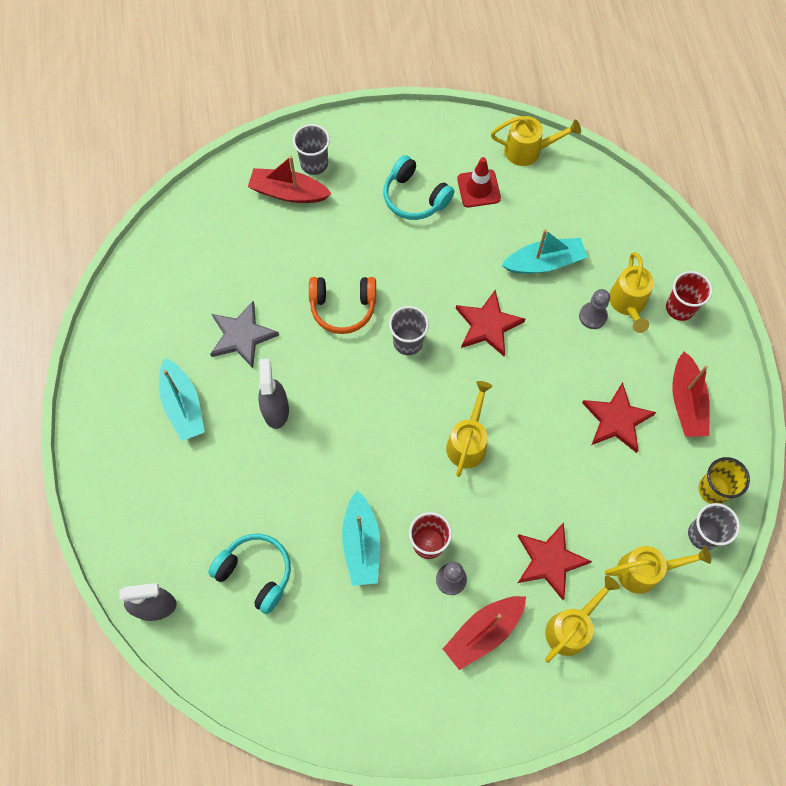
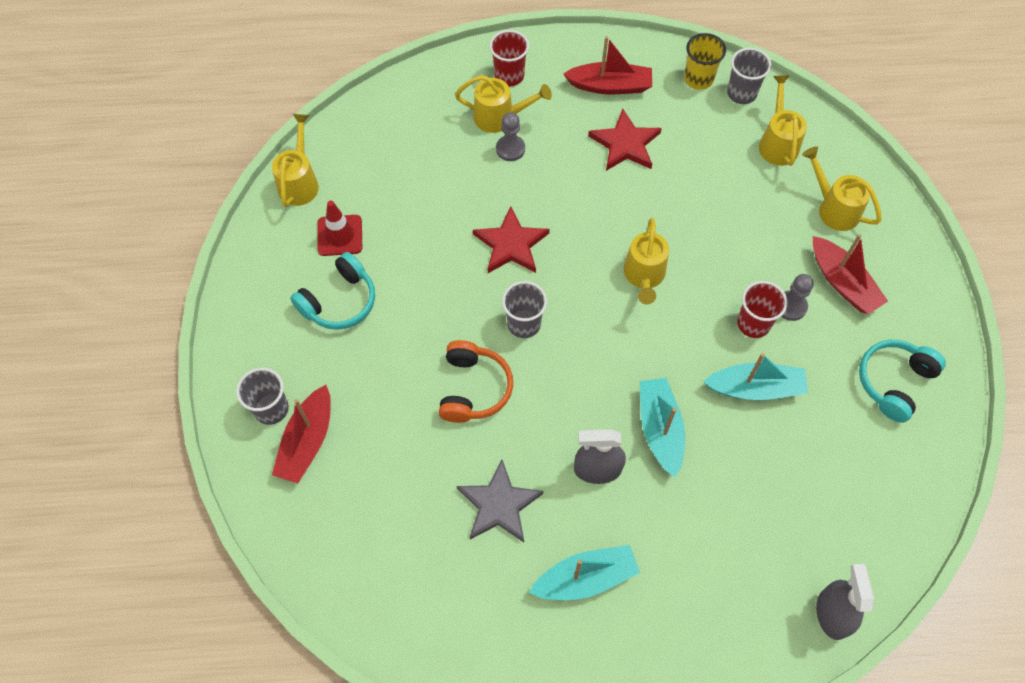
camera: 85 degrees left, 5 degrees down
turquoise headphones [208,534,291,614] -> turquoise headphones moved to [859,340,946,423]
yellow watering can [446,381,492,477] -> yellow watering can turned 105 degrees counterclockwise [624,218,669,305]
turquoise boat [501,229,587,274] -> turquoise boat moved to [640,378,685,477]
red star [518,522,592,600] -> none

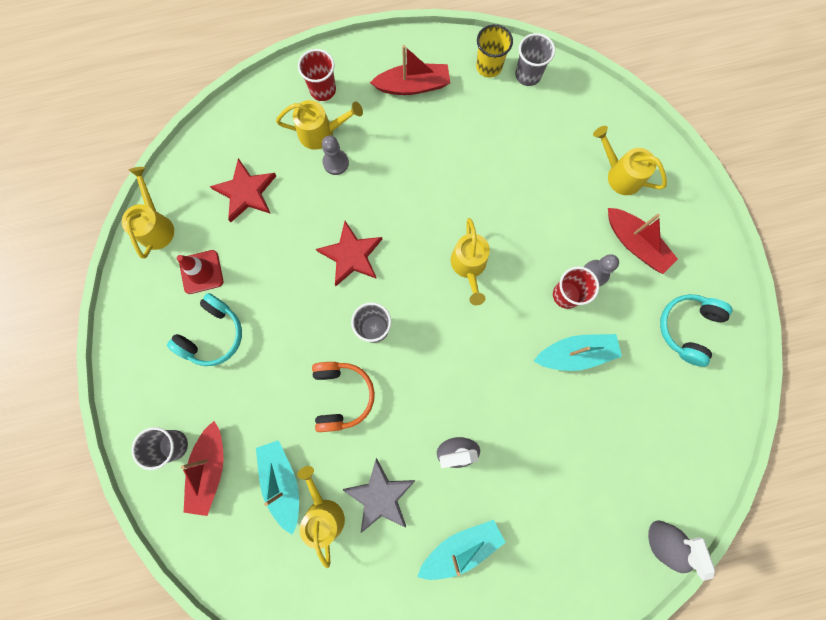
camera: 10 degrees left, 15 degrees up
red star [588,109,662,171] -> red star moved to [210,158,276,222]
turquoise boat [640,378,685,477] -> turquoise boat moved to [256,440,299,535]
yellow watering can [759,75,807,166] -> yellow watering can moved to [297,466,345,568]

